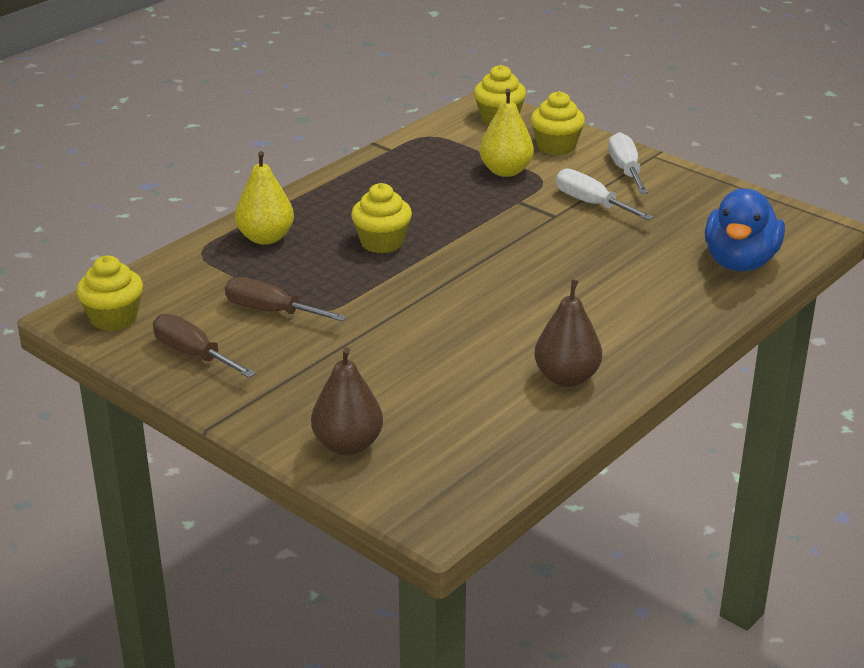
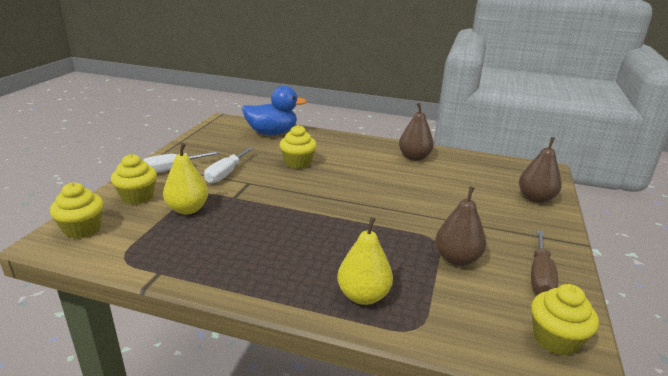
camera: 115 degrees left, 5 degrees down
brown screwdriver [225,277,347,322] -> brown pear [435,186,486,266]
yellow cupcake [351,183,412,253] -> yellow cupcake moved to [279,125,317,169]

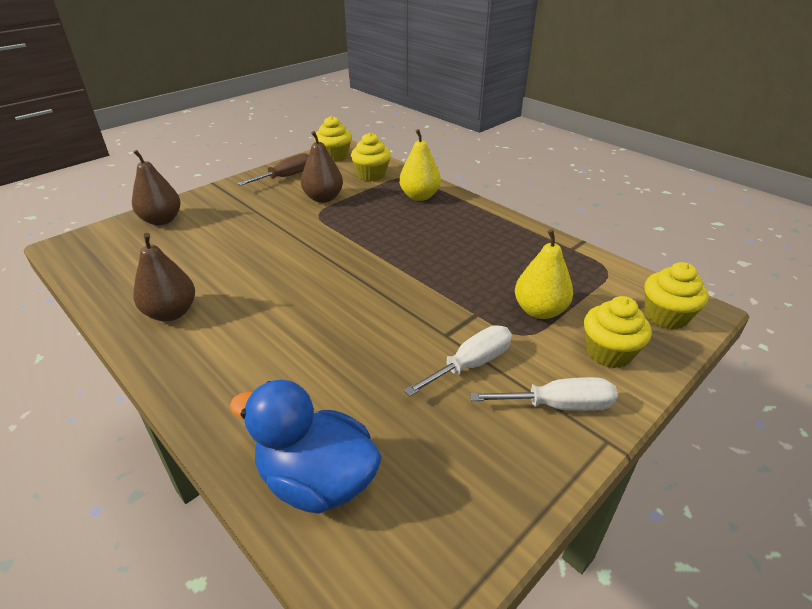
camera: 150 degrees left, 10 degrees up
yellow cupcake [279,125,317,169] -> yellow cupcake moved to [351,133,391,181]

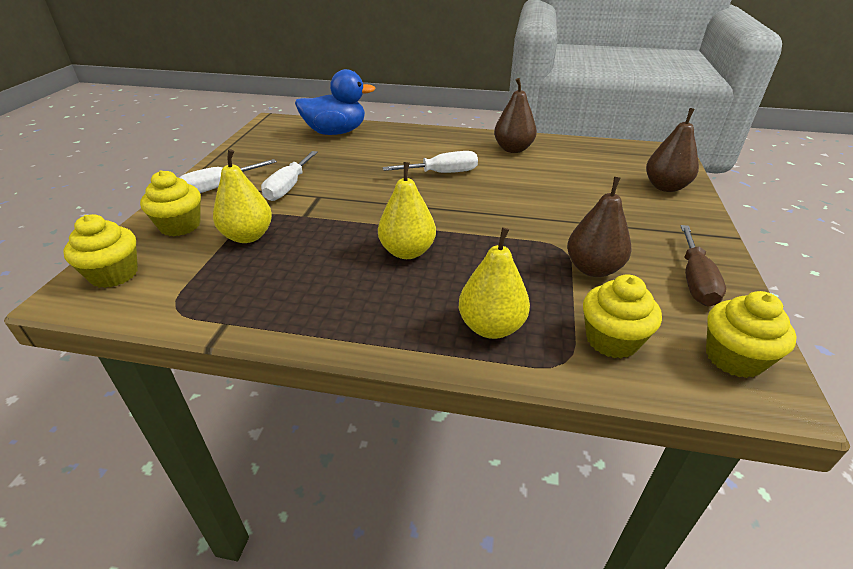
camera: 145 degrees right, 0 degrees up
none -> yellow pear [378,162,436,259]
none -> white screwdriver [383,151,478,173]

